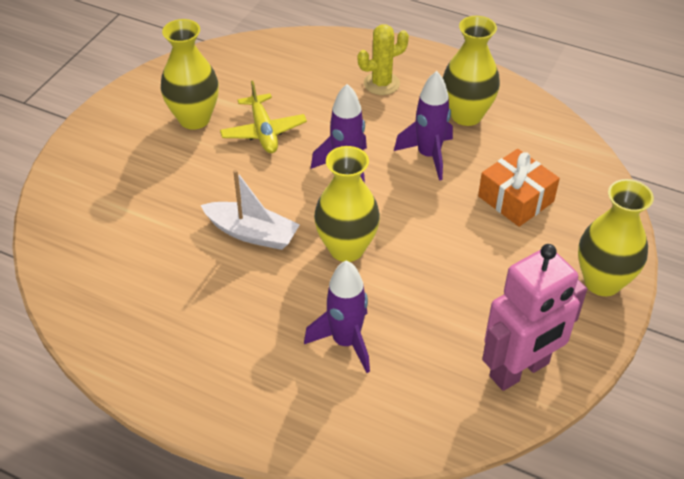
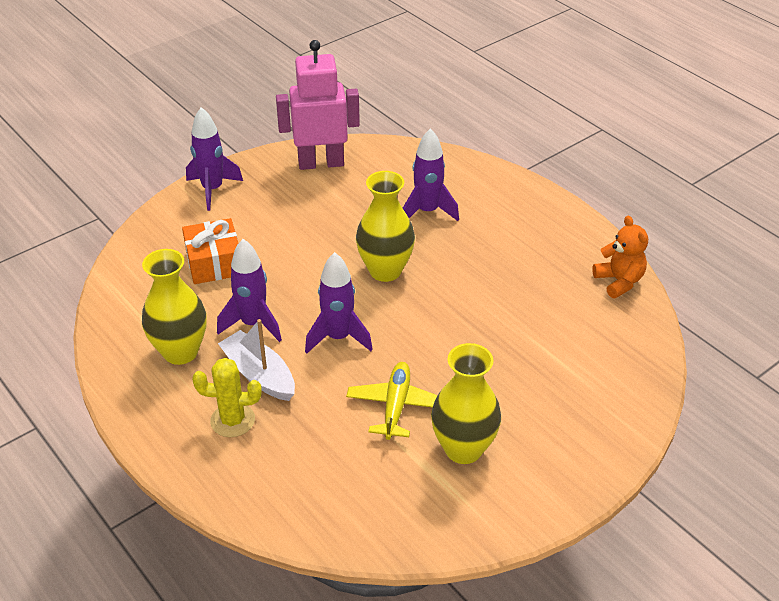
camera: 155 degrees left, 5 degrees down
white boat [200,170,300,250] -> white boat moved to [218,319,295,401]
yellow vase [578,179,654,296] -> purple rocket [186,107,243,211]
none -> orange teddy bear [592,216,648,298]

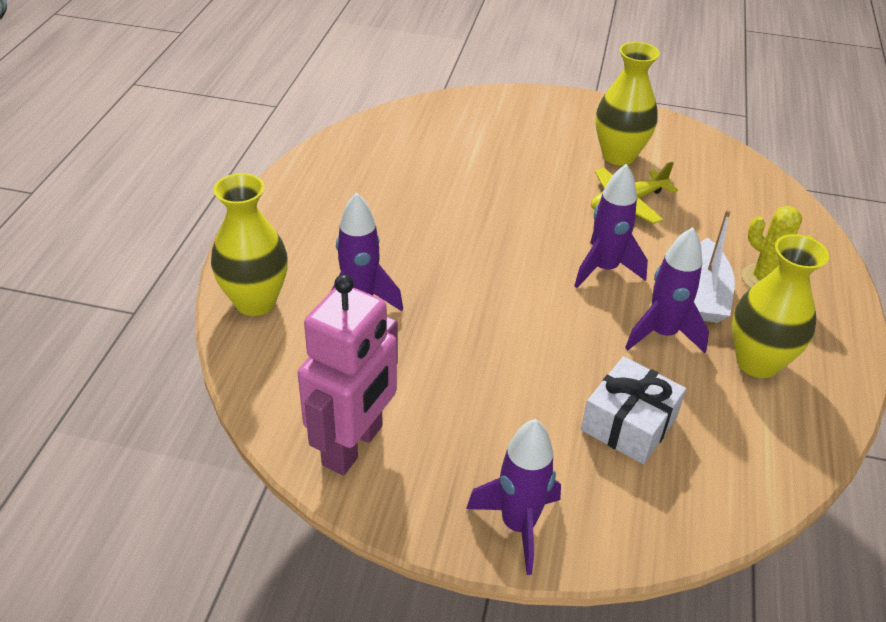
camera: 130 degrees left, 0 degrees up
orange gift [182,218,239,284] -> white gift [581,356,686,464]
pink robot [276,40,360,170] -> pink robot turned 105 degrees counterclockwise [298,274,398,475]
yellow vase [356,171,415,282] -> yellow vase moved to [211,173,288,316]
orange teddy bear [592,216,648,298] -> none

